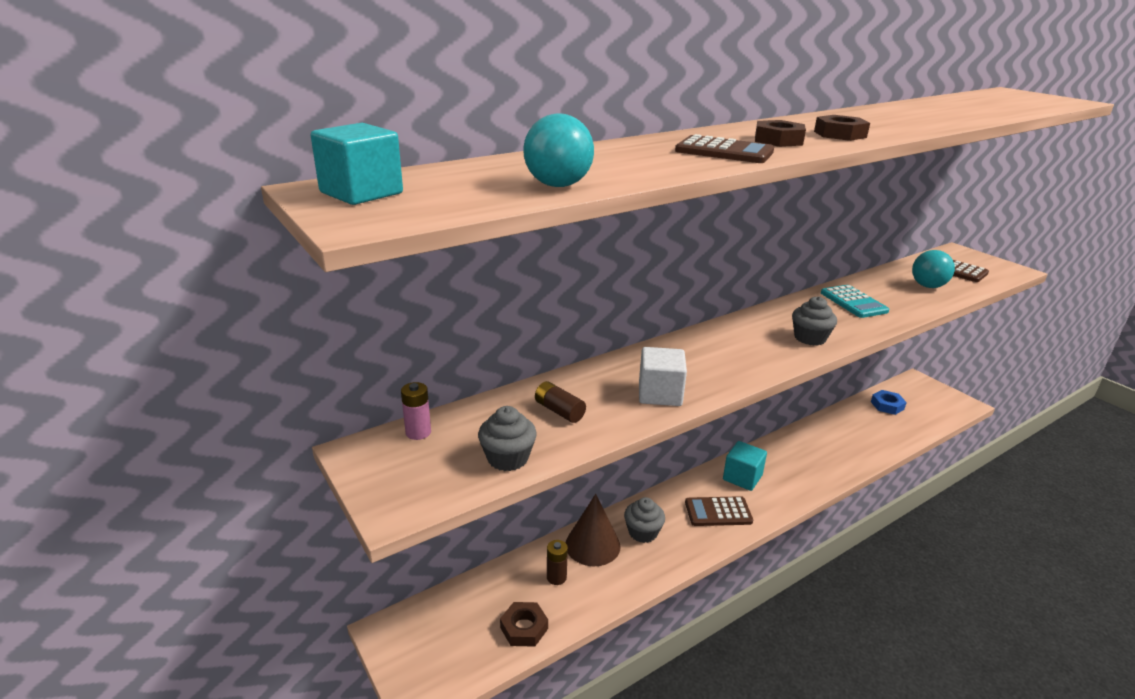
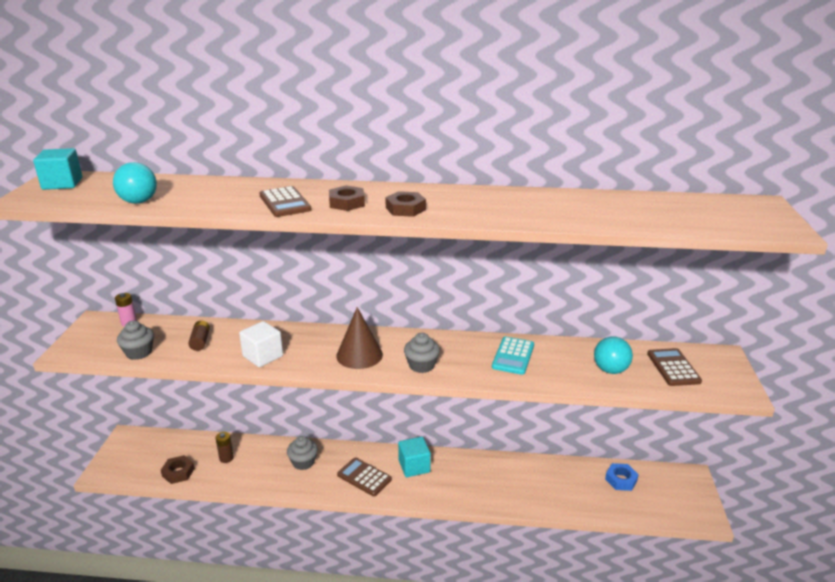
camera: 40 degrees right, 0 degrees up
brown cone [566,494,620,566] -> brown cone moved to [336,307,383,369]

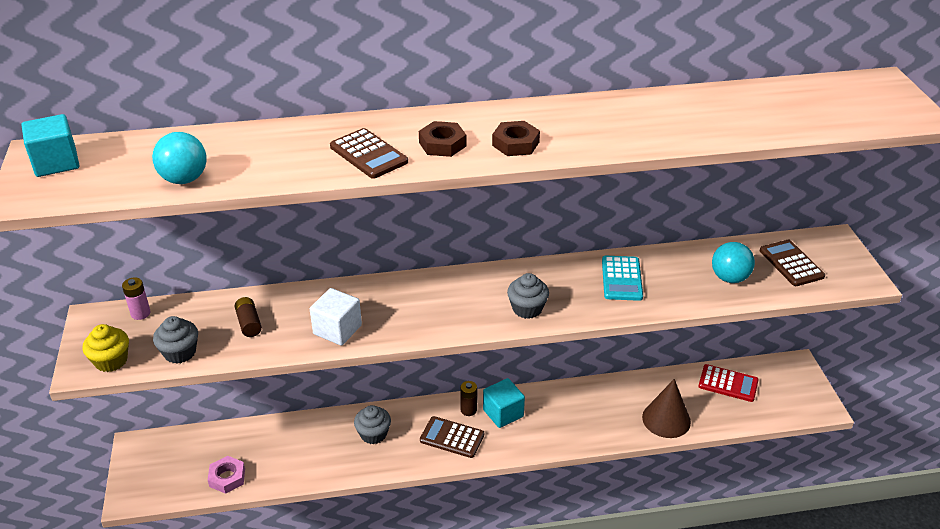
camera: 15 degrees left, 10 degrees up
brown nut [161,455,195,484] -> pink nut [208,456,245,494]
brown battery [215,432,234,463] -> brown battery moved to [460,381,477,416]
brown cone [336,307,383,369] -> brown cone moved to [642,379,691,438]
blue nut [605,463,639,491] -> red calculator [698,364,759,402]
none -> yellow cupcake [83,324,129,372]

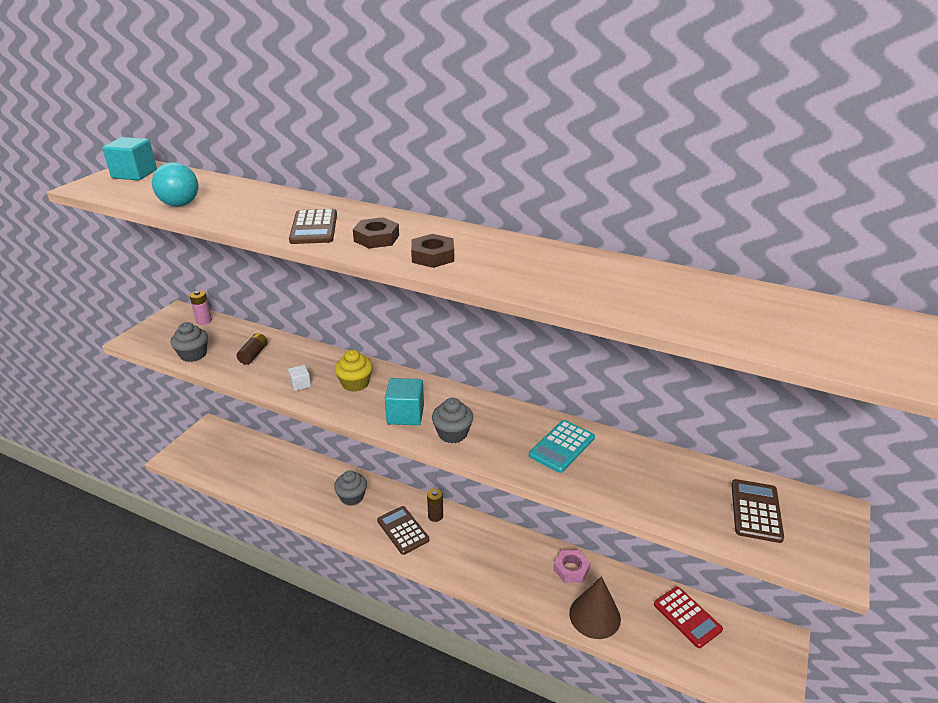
camera: 35 degrees right, 5 degrees down
yellow cupcake [83,324,129,372] -> yellow cupcake moved to [335,350,373,392]
pink nut [208,456,245,494] -> pink nut moved to [553,550,590,583]
white cube [310,288,362,346] -> white cube [288,365,311,391], size x0.54
turquoise cube [483,378,525,428] -> turquoise cube moved to [385,378,424,425]
turquoise ball [712,242,755,283] -> none

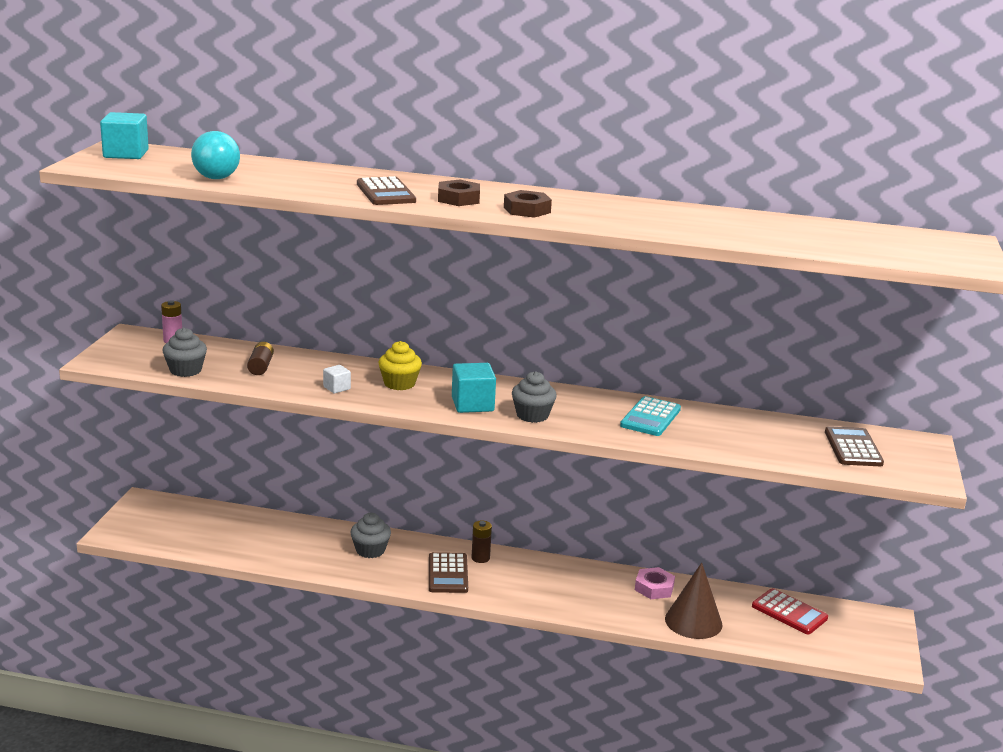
camera: 15 degrees left, 10 degrees down
brown calculator [377,506,429,555] -> brown calculator turned 135 degrees counterclockwise [429,552,468,593]

